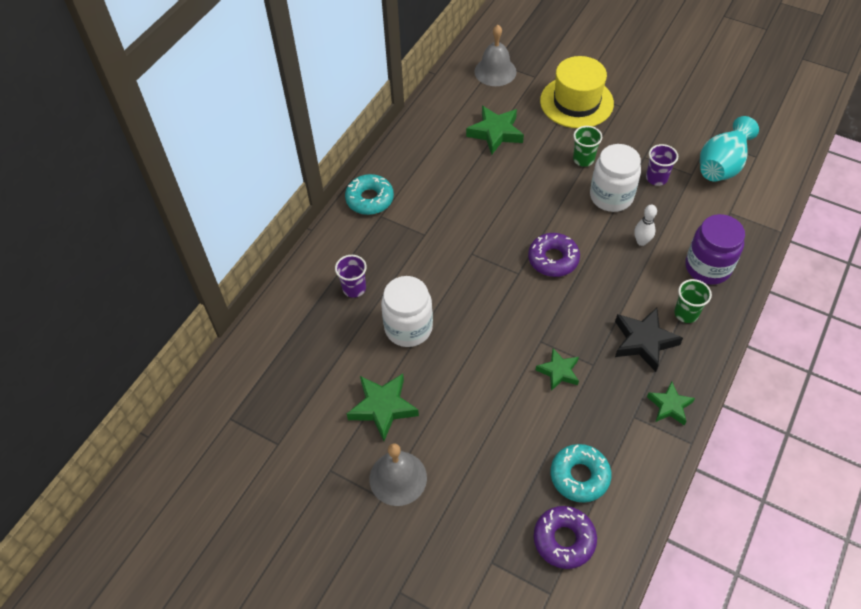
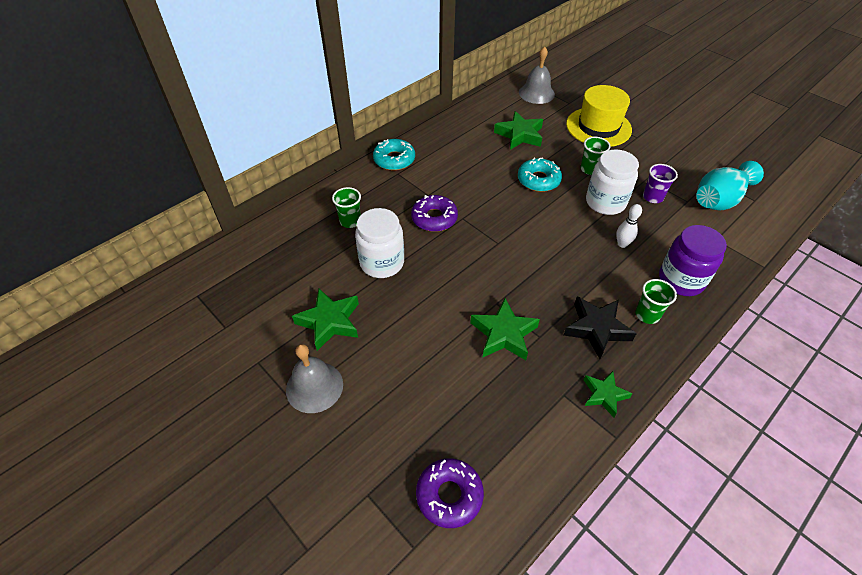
camera: 15 degrees right, 5 degrees down
purple cup [335,255,367,298] -> green cup [332,187,361,228]
purple donut [528,233,580,277] -> purple donut moved to [411,195,458,232]
green star [536,348,579,391] -> green star [470,298,540,360], size x1.55
turquoise donut [551,444,611,503] -> turquoise donut moved to [518,157,562,192]

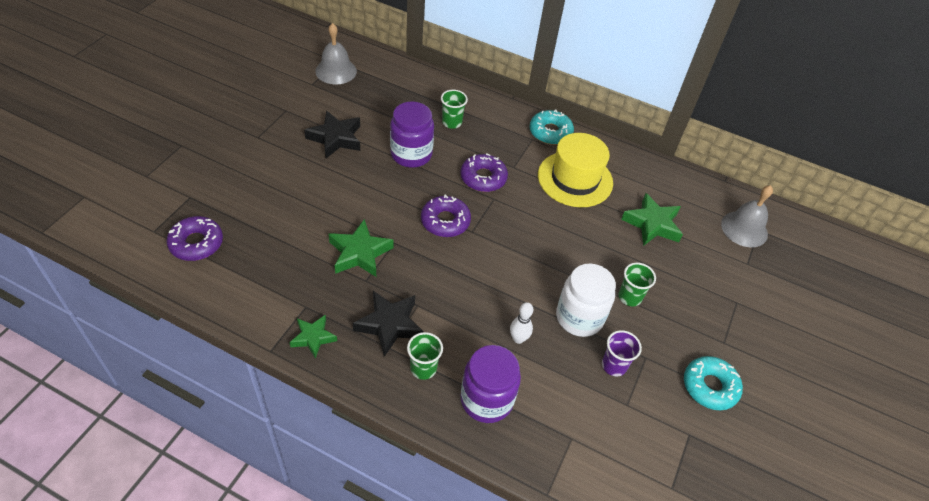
camera: 65 degrees right, 0 degrees up
grey bell [286,344,343,413] -> grey bell moved to [315,23,357,84]
green star [292,289,359,351] -> black star [304,111,360,158]
white jar [355,208,404,278] -> purple jar [390,102,434,168]
turquoise donut [518,157,562,192] -> turquoise donut moved to [684,356,743,410]
yellow hat [566,85,632,147] -> yellow hat moved to [538,133,613,207]
turquoise vase [696,161,764,210] -> none
none -> purple donut [421,194,471,237]

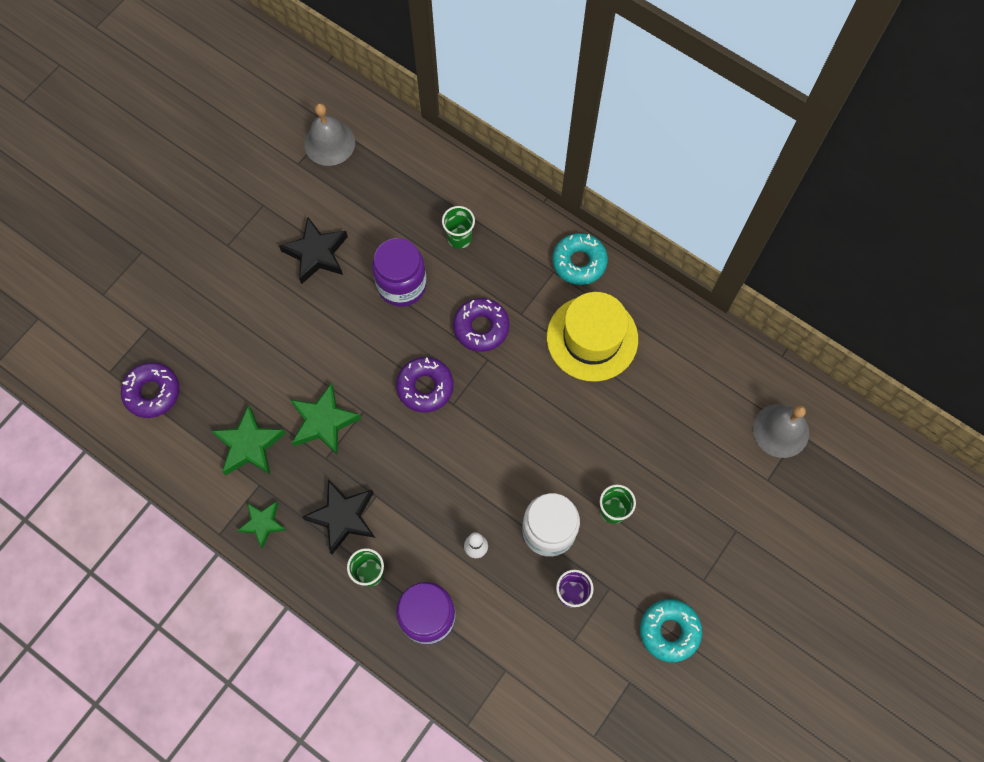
camera: 15 degrees right, 20 degrees up
green star [621,193,683,246] -> green star moved to [211,405,286,476]

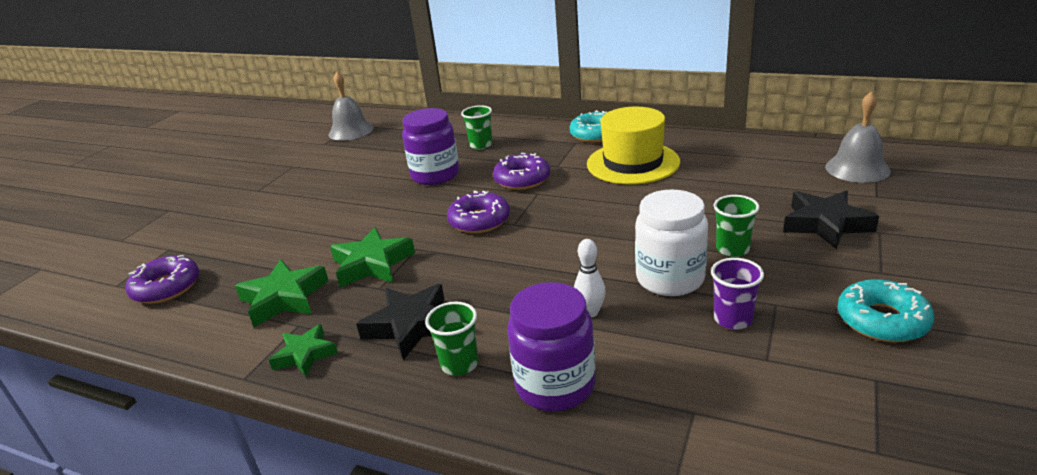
camera: 10 degrees left, 40 degrees down
black star [279,217,348,284] -> black star moved to [783,190,879,249]

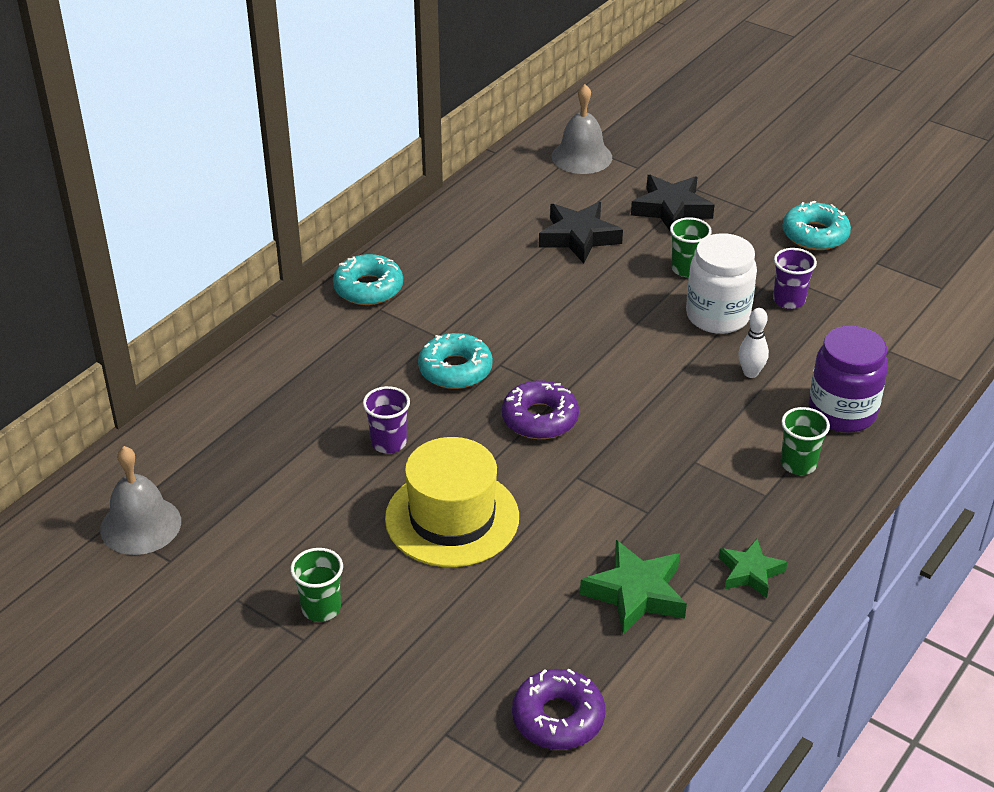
camera: 80 degrees left, 10 degrees up
green star [330,227,415,287] -> none
black star [356,284,445,360] -> black star moved to [539,202,623,264]
purple jar [402,108,459,185] -> purple cup [363,386,410,453]
green cup [461,105,493,150] -> green cup moved to [290,548,343,622]
purple donut [493,153,550,190] -> turquoise donut [418,333,493,389]
yellow hat [587,107,680,184] -> yellow hat moved to [385,437,519,567]

